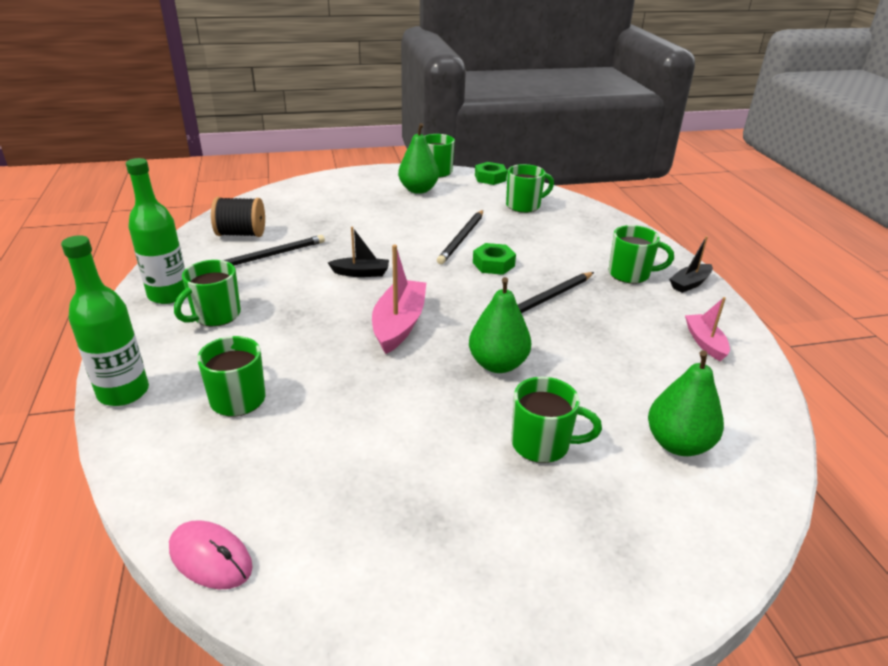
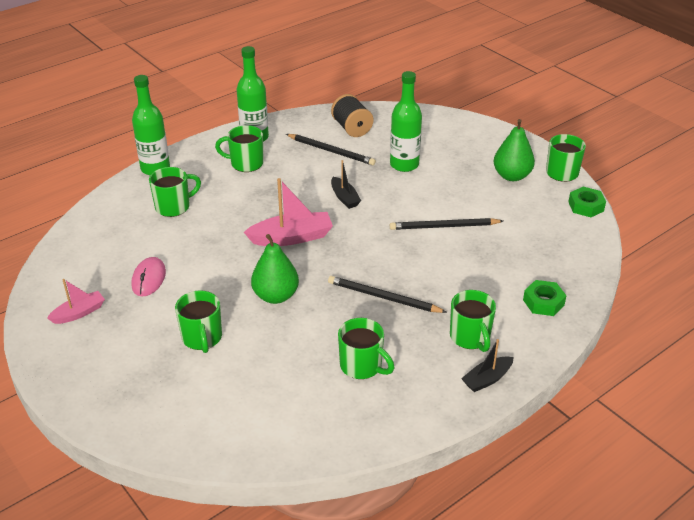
camera: 65 degrees right, 5 degrees up
pink mouse [169,520,253,589] -> pink mouse moved to [131,257,166,297]
green nut [473,243,516,275] -> green nut moved to [523,280,567,316]
green mug [506,164,554,213] -> green mug moved to [338,318,394,379]
green pear [648,350,724,456] -> none
black boat [669,236,713,293] -> black boat turned 60 degrees counterclockwise [461,339,514,392]
pink boat [685,297,730,361] -> pink boat moved to [47,279,105,324]
none -> green bottle [390,71,422,172]

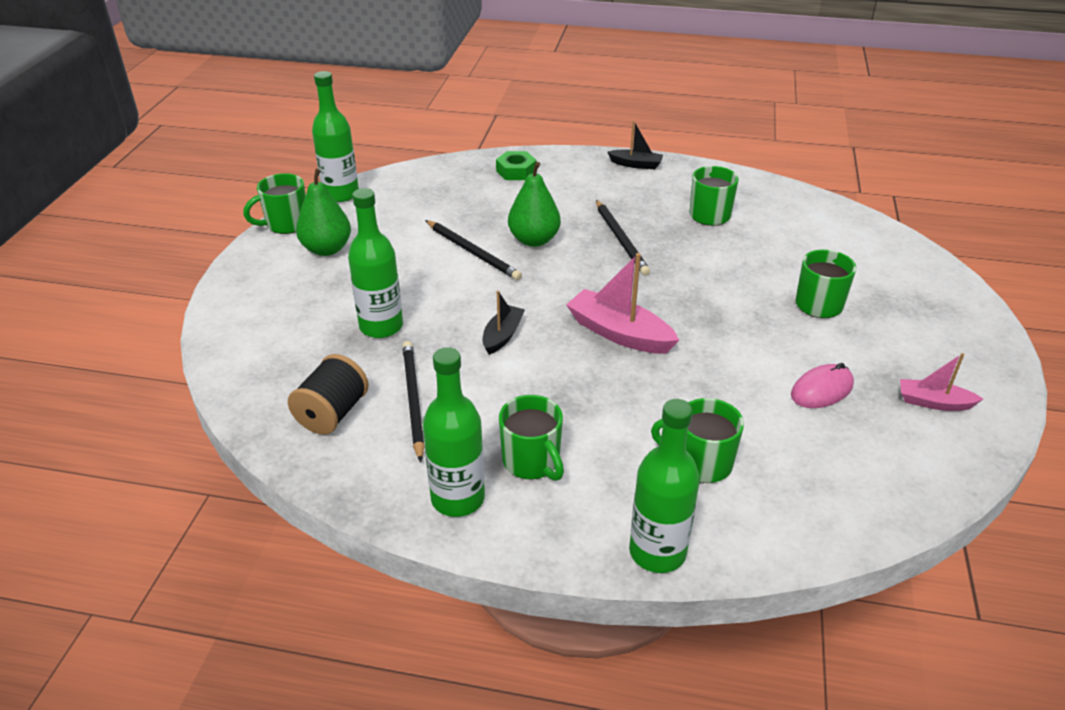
camera: 130 degrees left, 0 degrees up
green pear [251,234,299,304] -> green pear moved to [508,162,561,247]
green mug [450,290,496,352] -> none
green nut [568,187,606,217] -> green bottle [312,71,359,202]

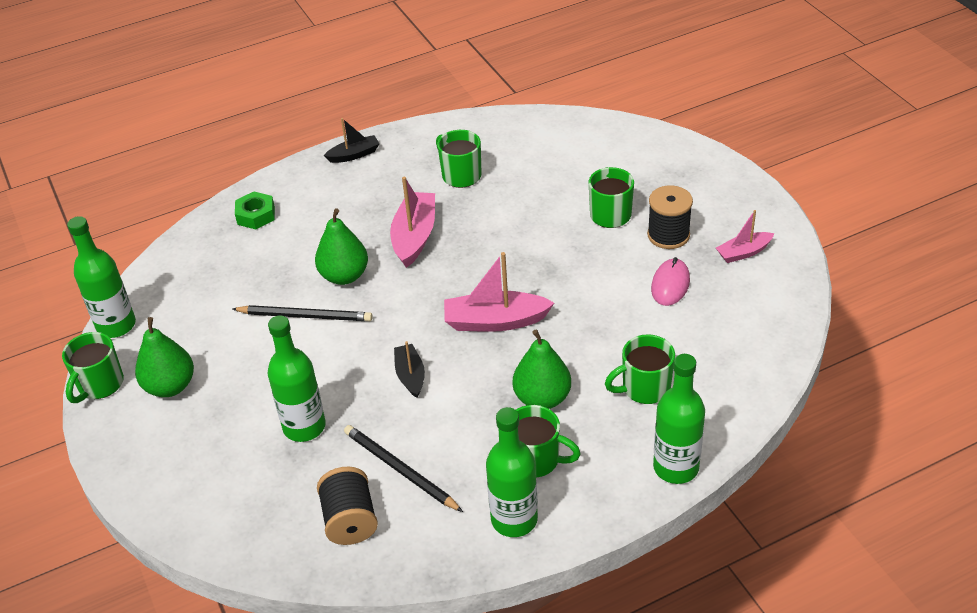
camera: 35 degrees left, 5 degrees up
black pencil [596,200,650,276] -> pink boat [390,177,435,268]
none -> green pear [513,330,571,409]
none -> black spool [647,185,693,249]

